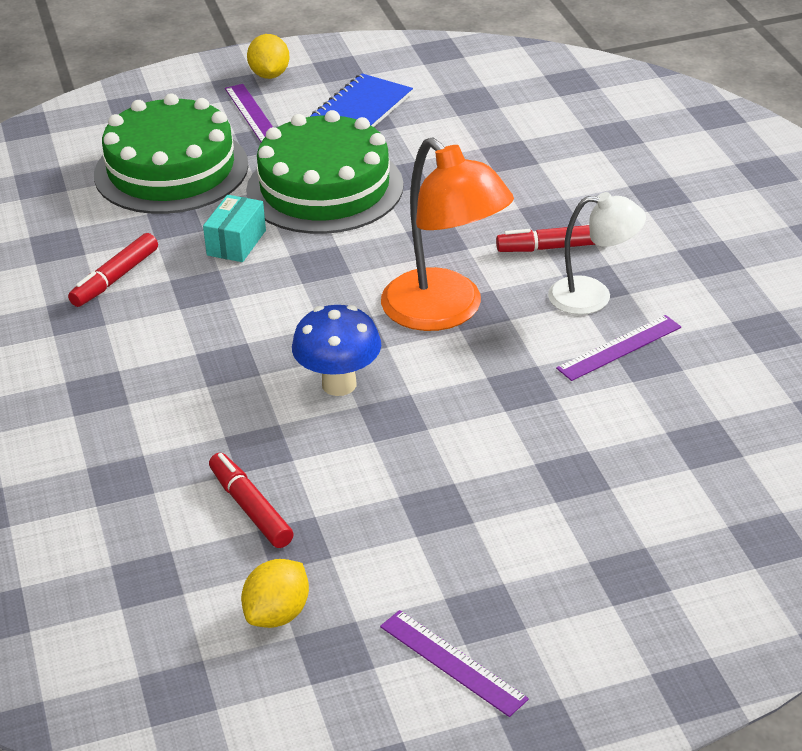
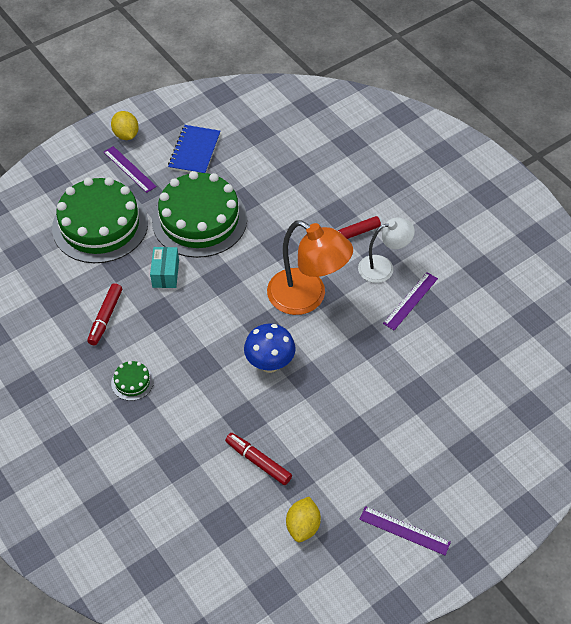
camera: 20 degrees left, 15 degrees up
none -> green cake [111,361,154,401]

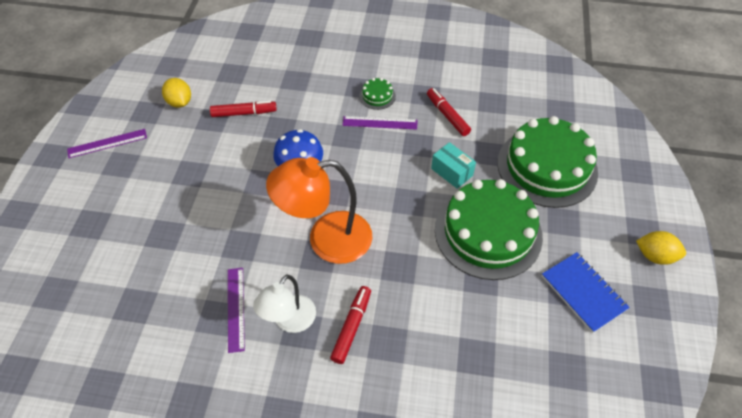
camera: 135 degrees right, 0 degrees up
purple ruler [104,146,157,193] -> purple ruler moved to [342,116,418,130]

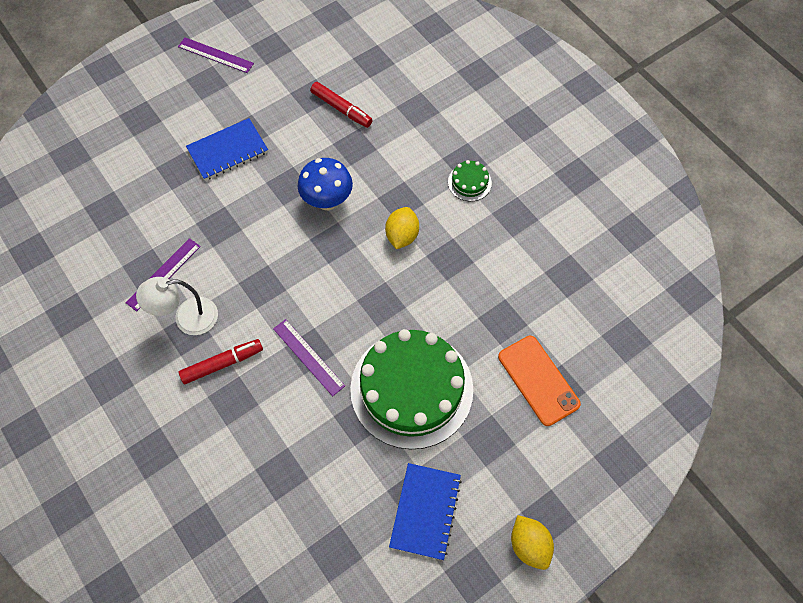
camera: 45 degrees right, 10 degrees up
yellow lemon [162,78,191,108] -> yellow lemon moved to [385,207,419,249]
orange lamp [266,157,372,264] -> none
purple ruler [342,116,418,130] -> purple ruler moved to [273,319,345,396]
red marker [427,88,471,136] -> none
turquoise box [431,142,476,189] -> none
green cake [497,116,598,208] -> orange phone [498,336,581,426]
none -> blue notebook [186,118,268,181]

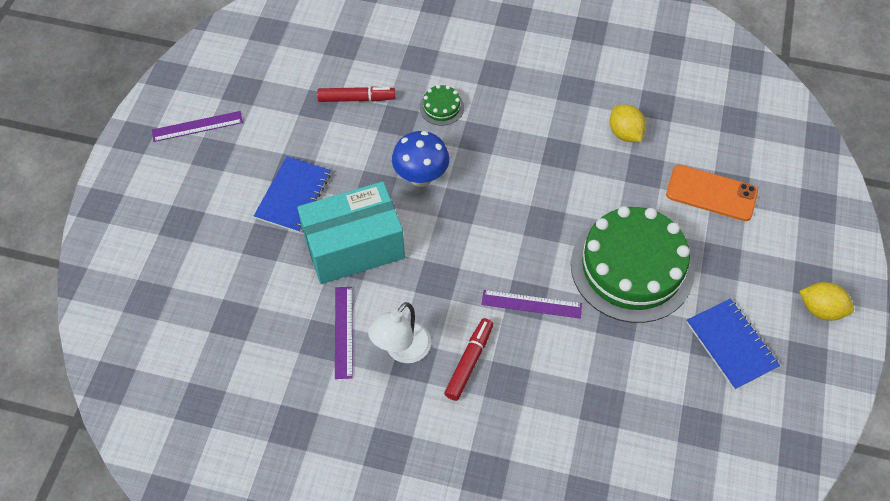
camera: 40 degrees left, 5 degrees down
yellow lemon [385,207,419,249] -> yellow lemon moved to [610,104,646,142]
green cake [448,160,492,201] -> green cake moved to [419,85,464,126]
none -> turquoise box [297,181,405,284]

